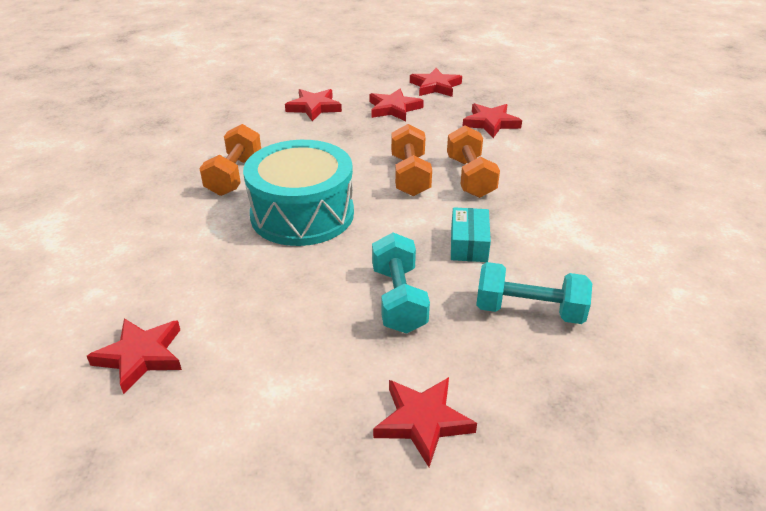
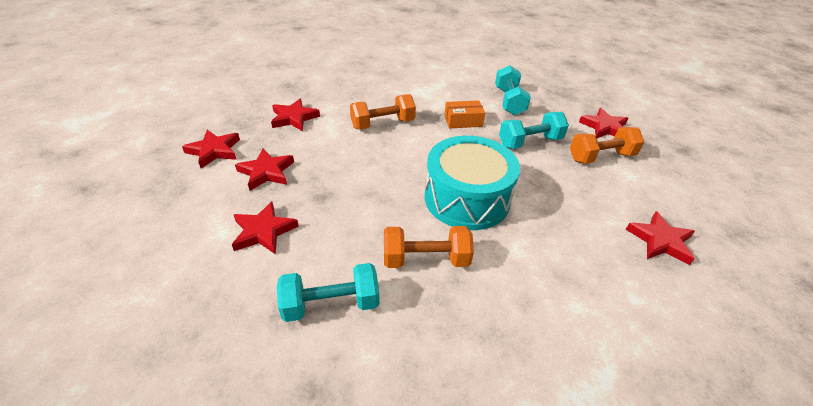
camera: 105 degrees left, 5 degrees up
orange dumbbell [391,124,432,196] -> orange dumbbell moved to [570,127,645,164]
turquoise box [451,207,491,262] -> orange box [444,100,485,128]
none -> turquoise dumbbell [277,263,379,322]

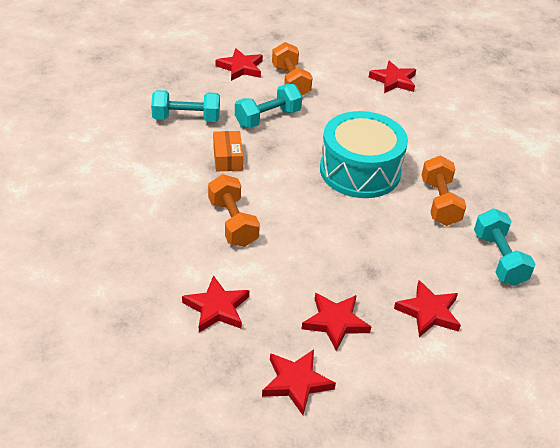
camera: 90 degrees left, 0 degrees up
turquoise dumbbell [499,112,569,149] -> turquoise dumbbell turned 75 degrees clockwise [235,84,302,128]

